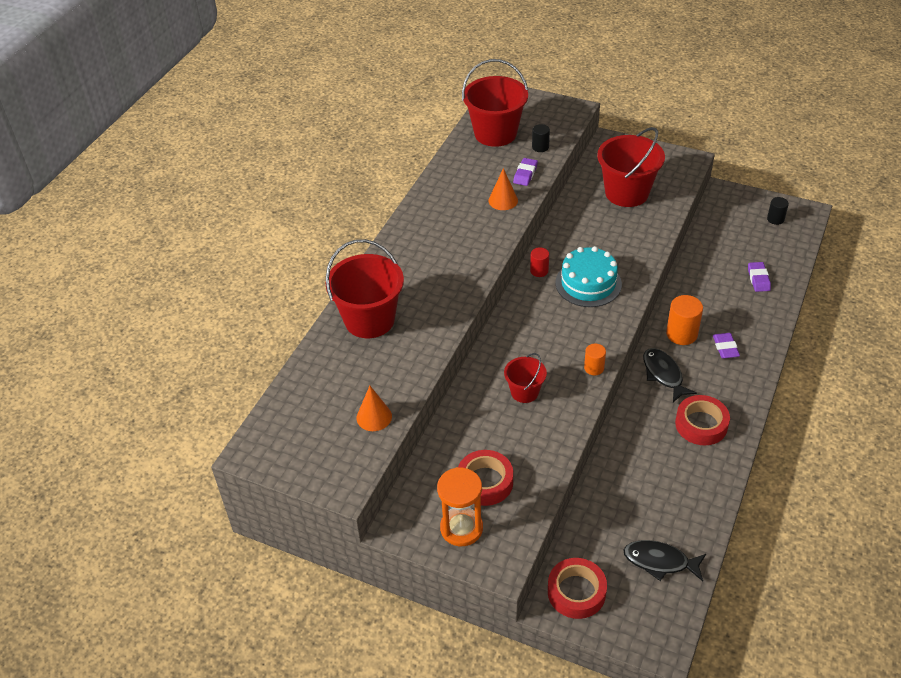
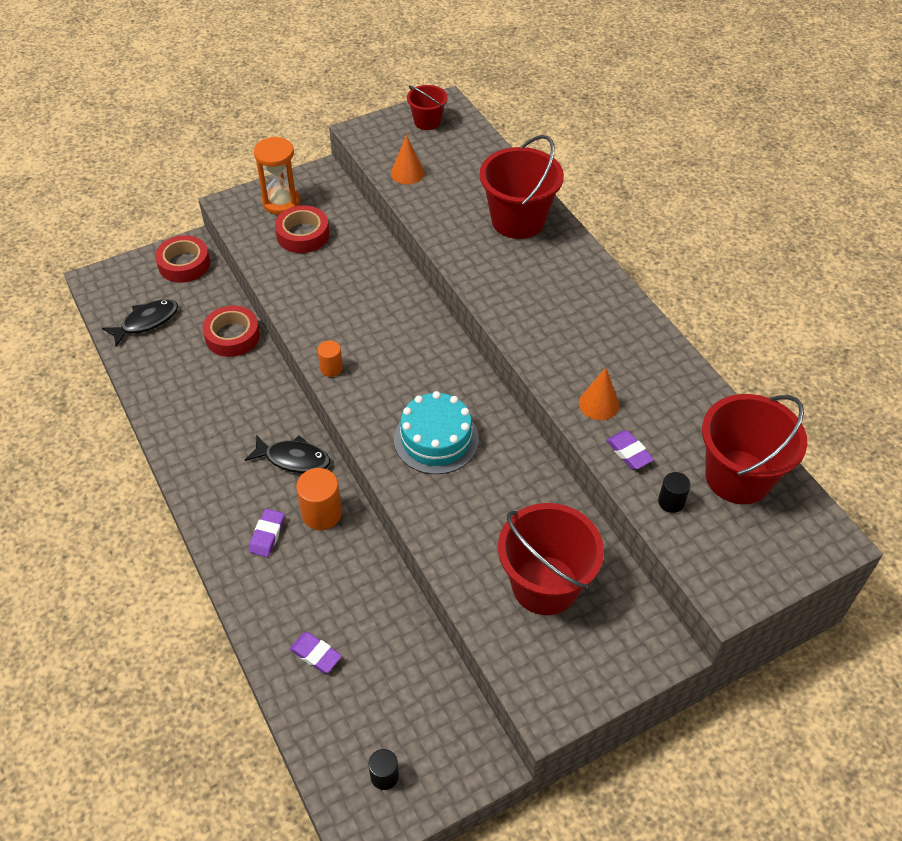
camera: 125 degrees right, 5 degrees up
red bucket [504,353,547,403] -> red bucket moved to [407,85,448,130]
red cylinder [530,247,549,277] -> none
red tape [675,395,730,445] -> red tape moved to [202,306,260,357]
purple eraser [713,333,740,359] -> purple eraser turned 75 degrees clockwise [249,509,285,557]

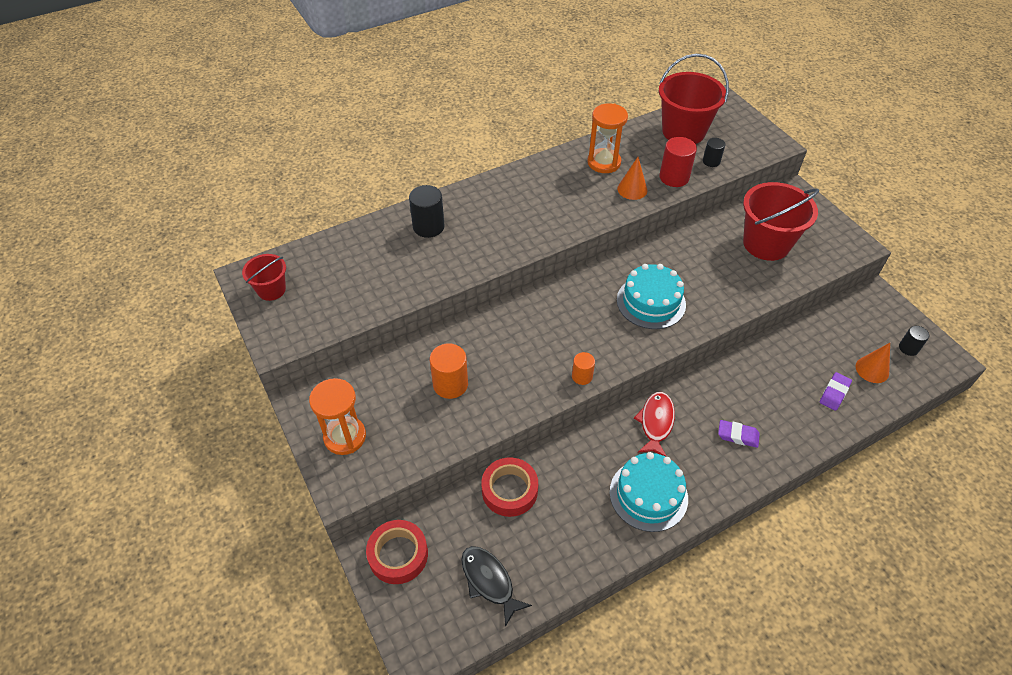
camera: 90 degrees left, 0 degrees up
black fish [245,435,330,473] -> red fish [634,392,675,457]
red tape [275,205,329,253] -> none
orange cylinder [296,468,342,530] -> orange cylinder moved to [430,343,468,399]
orange cone [391,135,425,184] -> orange cone moved to [856,343,890,383]
red bucket [479,135,564,239] -> black cylinder [409,185,445,238]
purple eraser [606,431,654,469] -> red cylinder [659,137,697,187]
none -> orange hourglass [587,103,628,173]
none -> turquoise cake [610,452,688,532]

